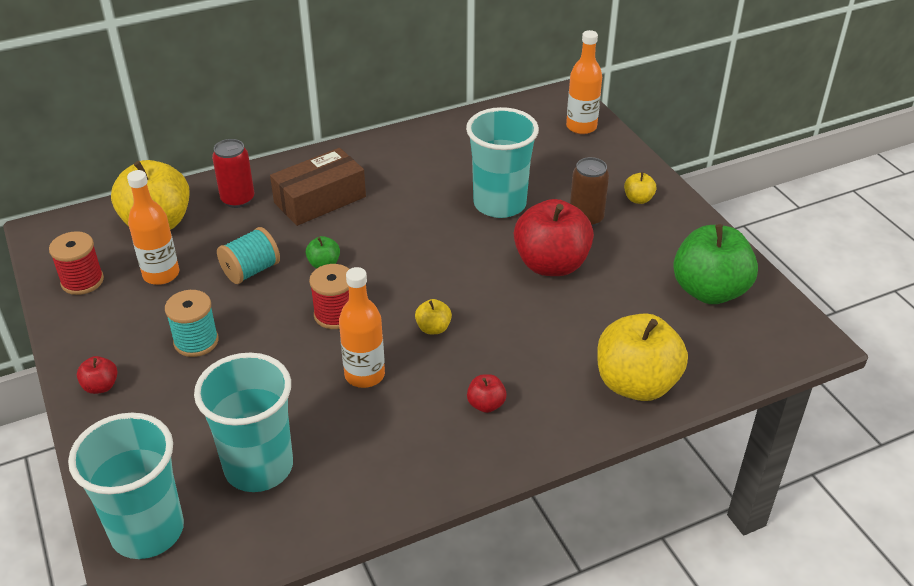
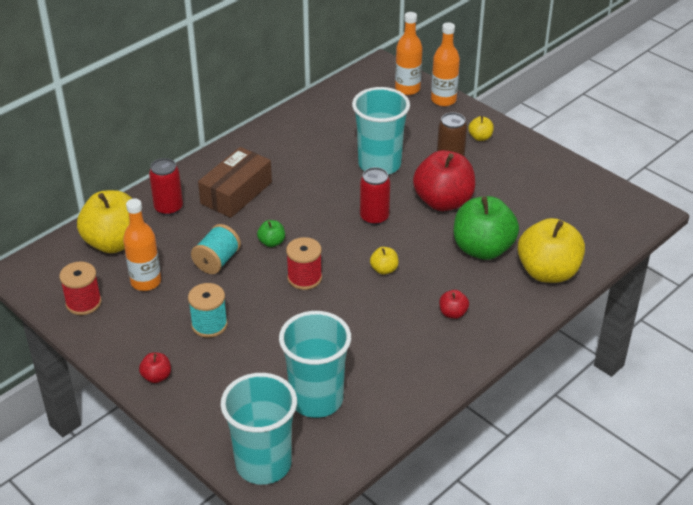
camera: 20 degrees left, 0 degrees up
orange bottle [339,267,385,388] -> orange bottle moved to [431,22,460,106]
green apple [673,224,758,304] -> green apple moved to [454,196,519,260]
none -> red can [360,167,390,225]

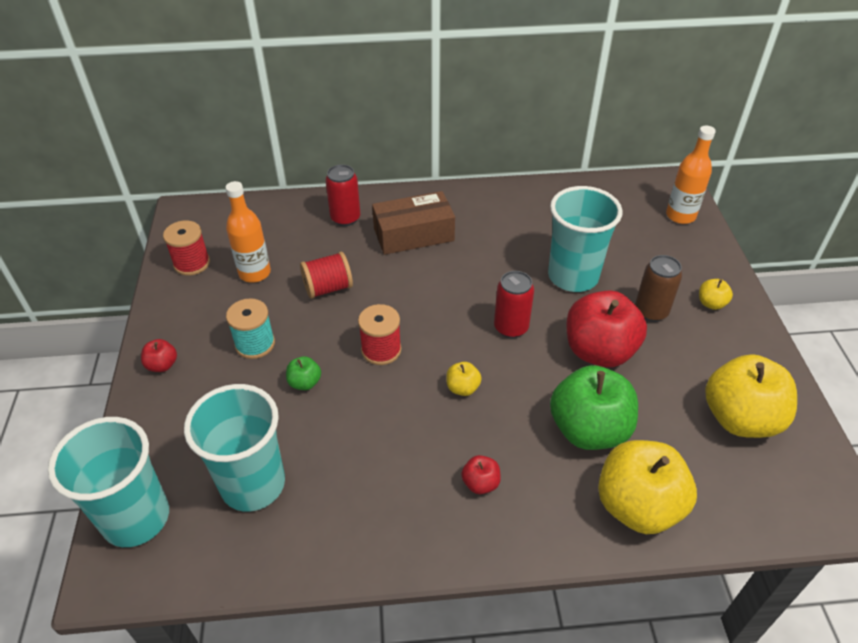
camera: 40 degrees right, 5 degrees up
yellow apple [77,190,133,253] -> yellow apple moved to [705,354,797,438]
turquoise spool [191,224,241,274] -> red spool [300,252,353,299]
green apple [257,220,285,247] -> green apple moved to [286,356,321,390]
orange bottle [431,22,460,106] -> none

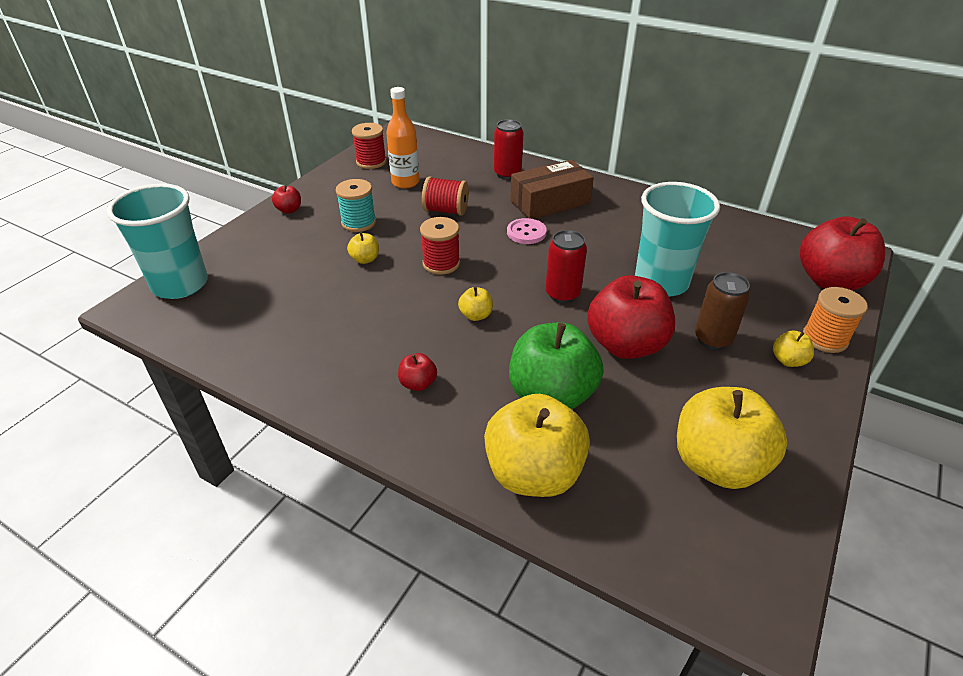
camera: 35 degrees right, 5 degrees down
turquoise cup [184,384,285,512] -> none
green apple [286,356,321,390] -> yellow apple [347,232,379,264]
brown box [372,191,455,255] -> brown box turned 45 degrees counterclockwise [510,160,594,219]
orange bottle [666,126,716,224] -> red apple [800,216,885,290]
none -> pink button [507,218,546,244]
none -> orange spool [803,287,868,353]

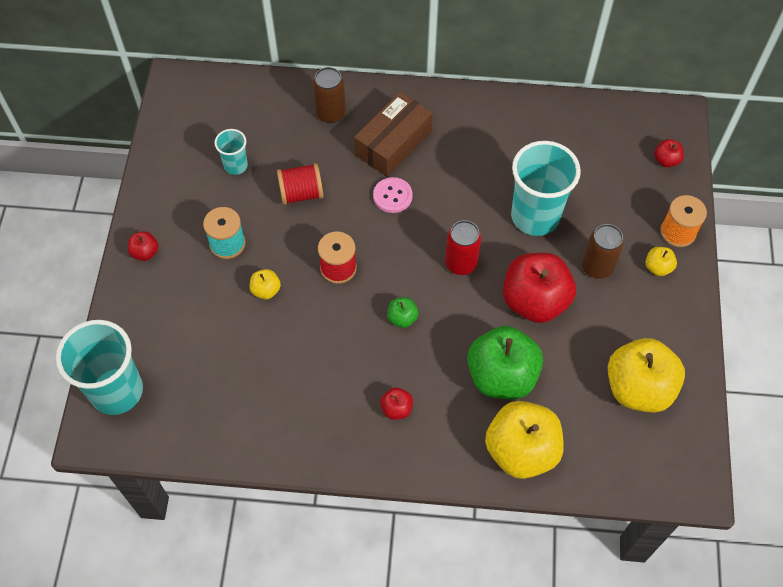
camera: 25 degrees left, 20 degrees up
red spool [352,123,386,169] -> none
orange bottle [386,87,419,189] -> turquoise cup [215,129,248,175]
yellow apple [458,287,493,321] -> green apple [387,297,419,328]
red can [494,119,523,179] -> brown can [313,67,346,123]
red apple [800,216,885,290] -> red apple [654,139,684,167], size x0.44

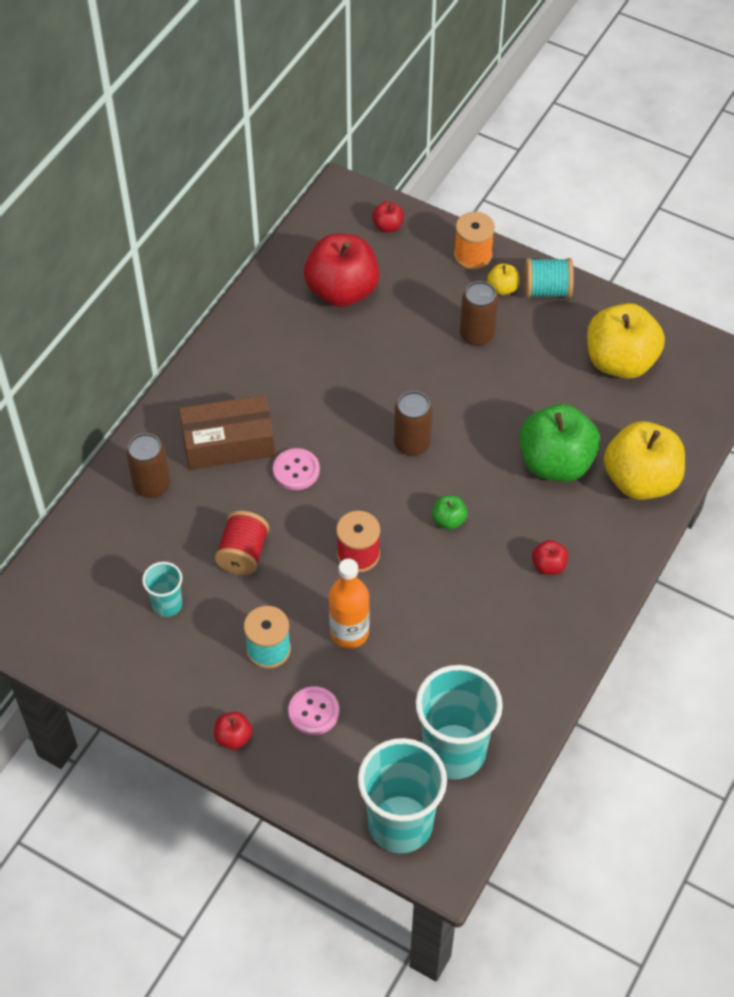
camera: 65 degrees left, 5 degrees down
yellow apple [250,269,281,299] -> orange bottle [329,559,370,649]
brown box [354,92,433,177] -> brown box turned 75 degrees counterclockwise [179,395,275,470]
red can [445,220,482,275] -> brown can [394,391,433,456]
red apple [503,253,576,323] -> red apple moved to [304,234,379,307]
turquoise cup [511,141,581,236] -> turquoise cup moved to [416,665,503,779]
none -> pink button [288,686,339,735]
none -> turquoise spool [524,258,574,298]

